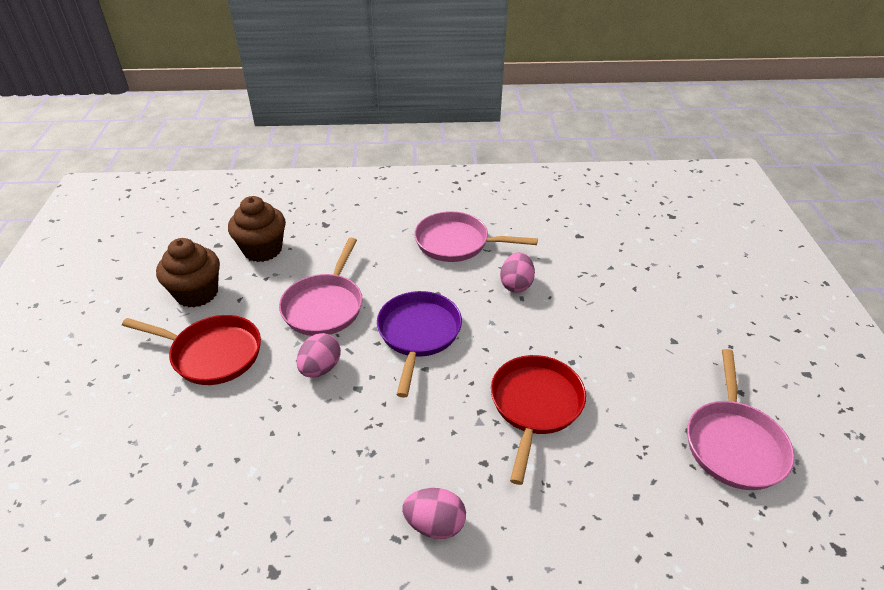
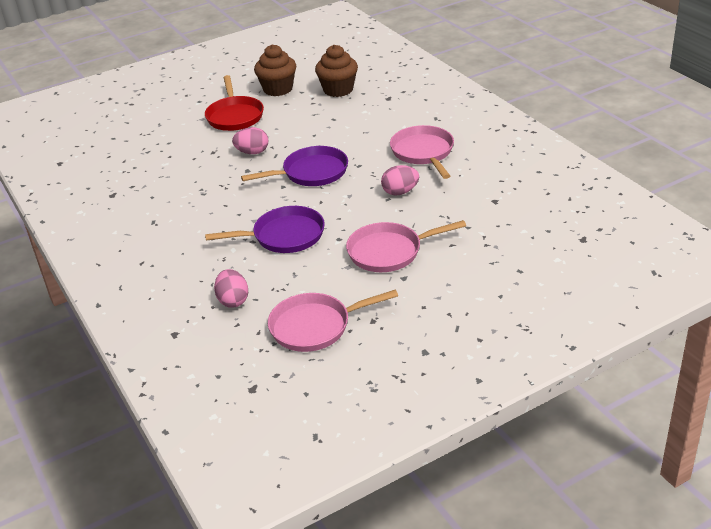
camera: 65 degrees right, 5 degrees down
pink pan [279,238,363,336] -> pink pan moved to [346,220,466,272]
pink egg [402,488,466,539] -> pink egg moved to [214,269,248,308]
red pan [491,355,586,485] -> purple pan [205,206,325,253]

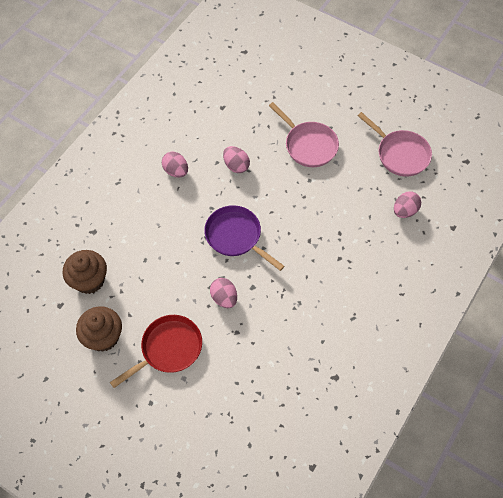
camera: 120 degrees left, 25 degrees up
purple pan [205,206,325,253] -> none
pink pan [390,125,454,179] -> pink egg [162,152,188,177]

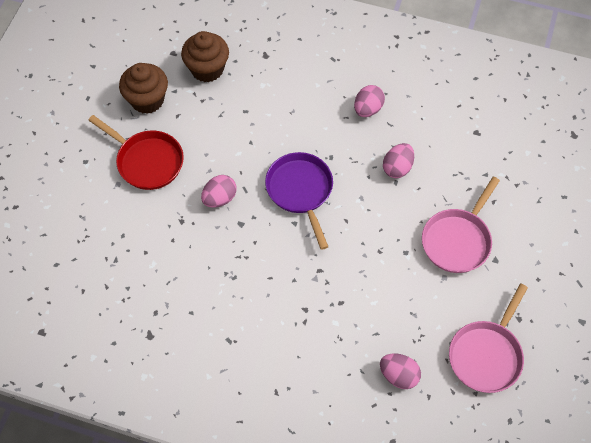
camera: 75 degrees right, 0 degrees up
purple pan [204,205,284,271] -> purple pan turned 45 degrees counterclockwise [265,152,333,250]

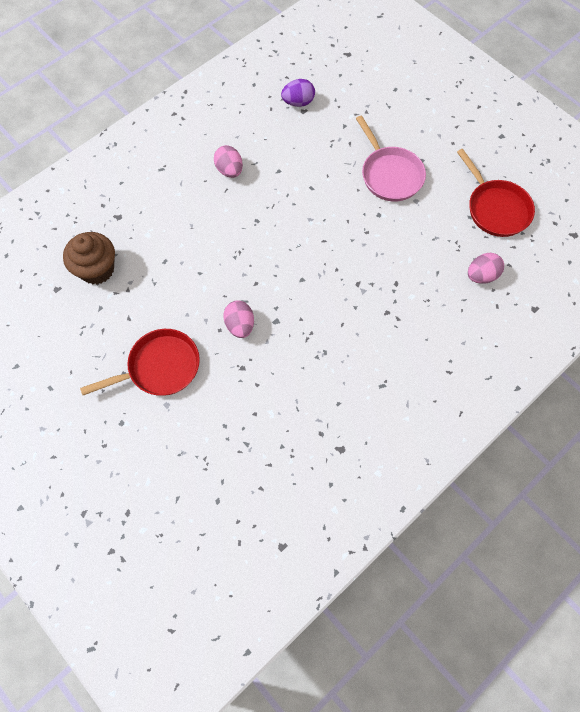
camera: 60 degrees left, 5 degrees up
brown cupcake [119,63,168,114] -> none
purple pan [265,152,333,250] -> none
pink egg [383,143,414,178] -> none
pink pan [449,284,528,393] -> red pan [457,149,535,237]
none -> purple egg [281,79,315,107]

